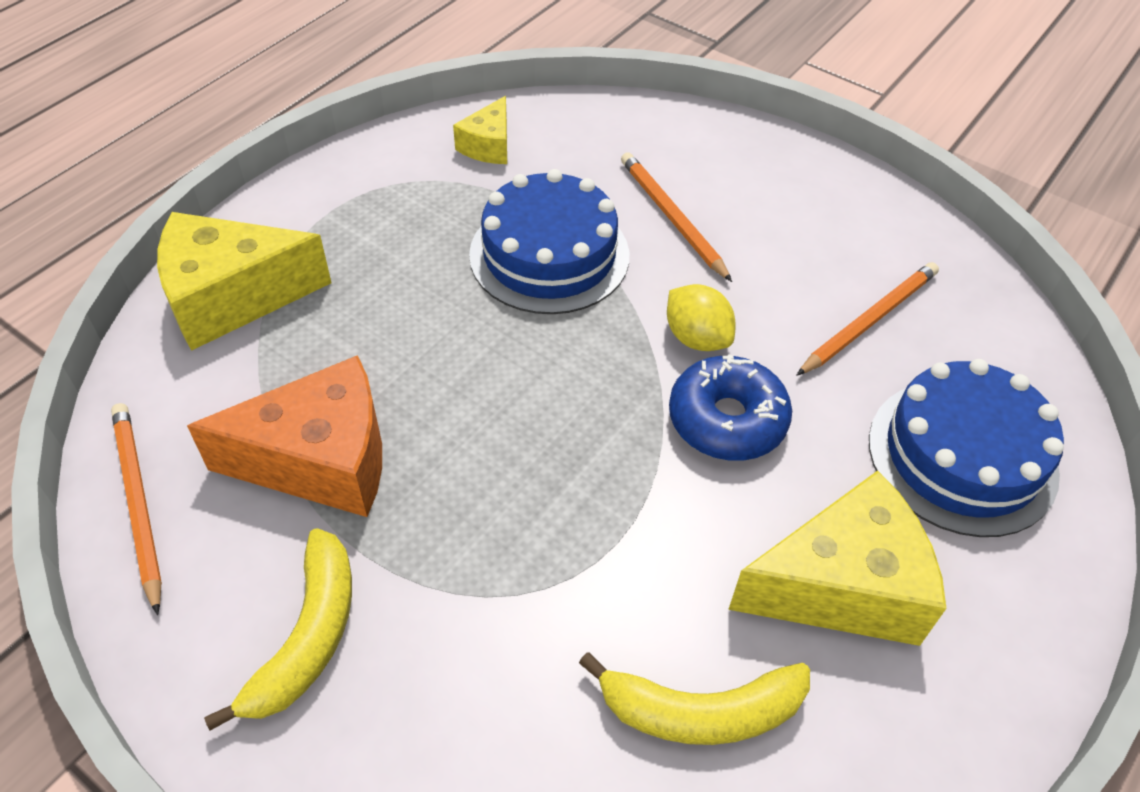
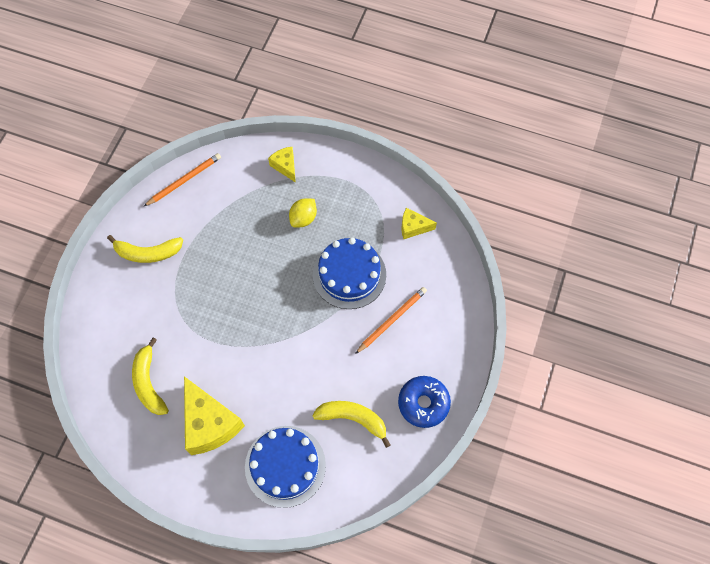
camera: 75 degrees right, 15 degrees up
yellow cheese [157,212,331,351] -> yellow cheese [268,147,296,183], size x0.52
orange cheese [187,355,382,517] -> none
yellow lemon [667,284,736,351] -> yellow lemon moved to [289,199,317,227]
blue donut [669,354,792,461] -> blue donut moved to [398,376,451,428]
orange pencil [796,262,939,376] -> yellow banana [312,401,390,448]

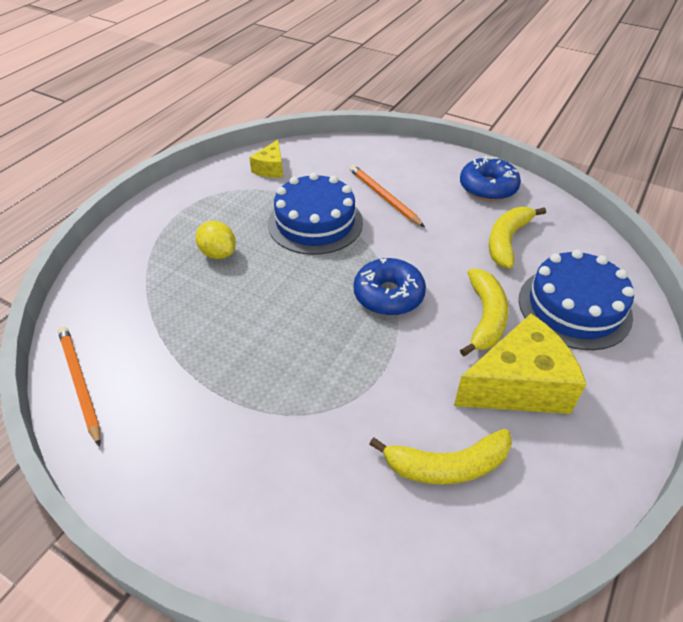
camera: 80 degrees left, 20 degrees down
yellow banana [107,235,183,263] -> yellow banana moved to [460,269,508,356]
yellow cheese [268,147,296,183] -> none
none -> blue donut [354,258,426,316]

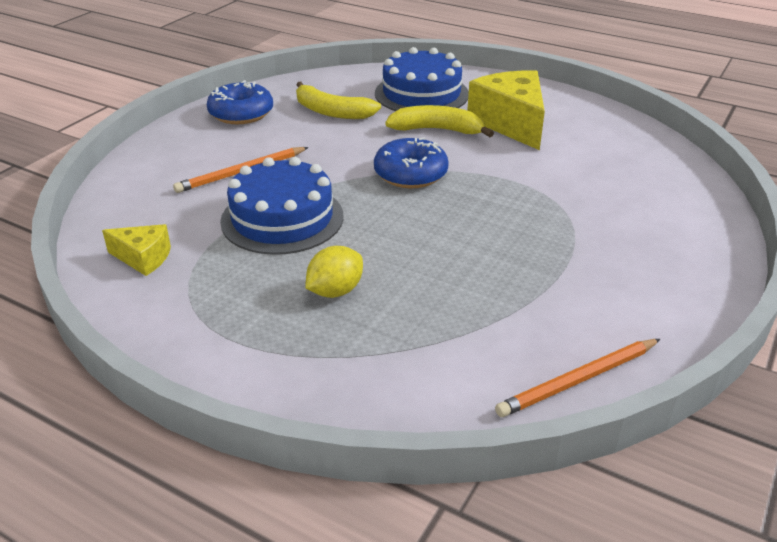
camera: 90 degrees left, 10 degrees down
yellow banana [369,429,512,485] -> none

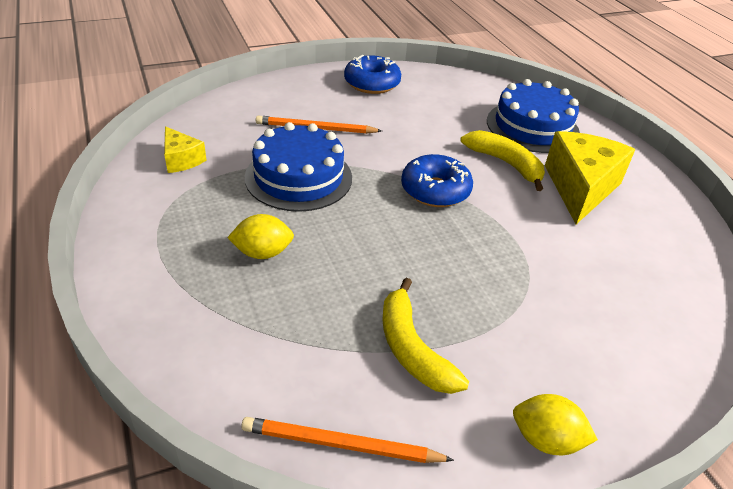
camera: 35 degrees right, 5 degrees up
yellow banana [296,82,381,119] -> yellow banana moved to [382,278,469,394]
none -> yellow lemon [513,394,598,455]

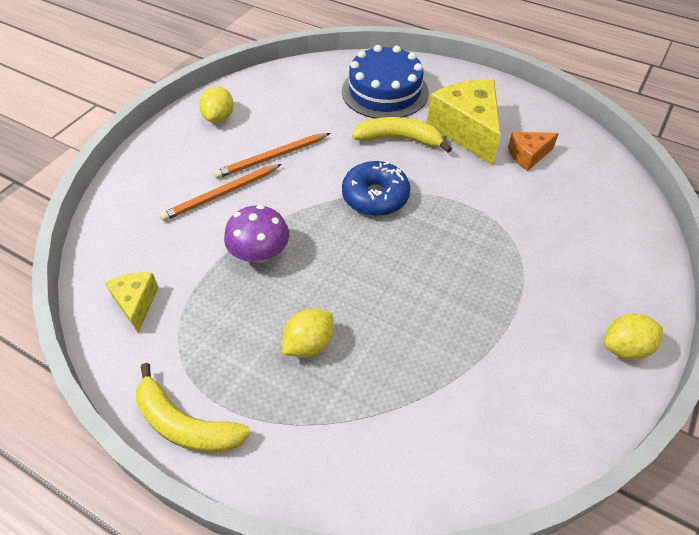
camera: 35 degrees left, 10 degrees up
yellow cheese [164,126,207,173] -> yellow cheese turned 120 degrees counterclockwise [105,272,159,333]
orange pencil [241,417,454,463] -> orange pencil moved to [214,133,330,179]
blue cake [245,122,352,212] -> purple mushroom [224,205,289,263]
blue donut [344,55,401,94] -> yellow lemon [199,86,234,123]
yellow banana [382,278,469,394] -> yellow banana moved to [136,363,251,453]
none -> orange cheese [508,132,559,171]

